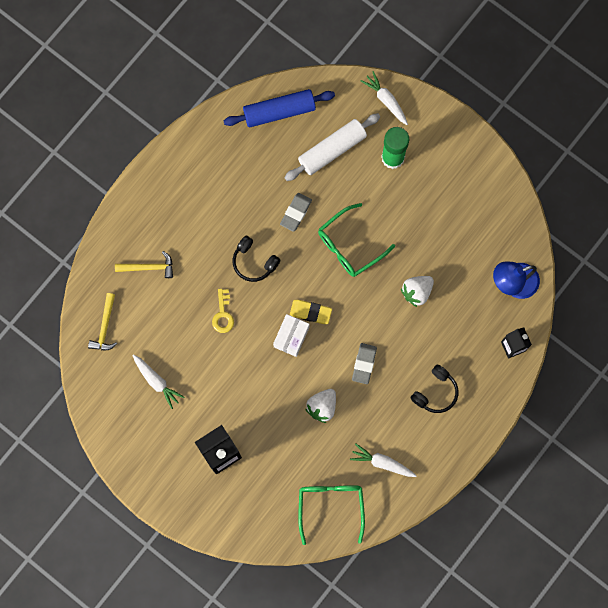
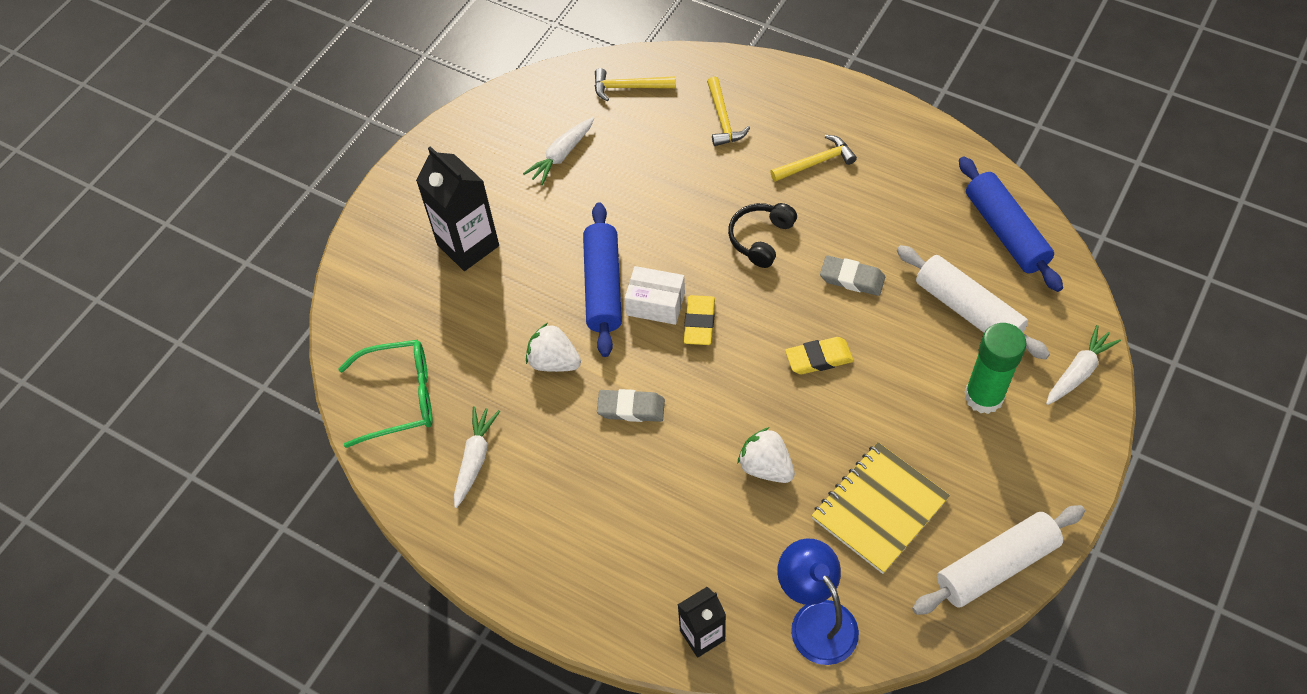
camera: 85 degrees right, 20 degrees down
yellow key [212,289,234,333] -> none
green glasses [318,203,395,277] -> yellow eraser [785,337,854,374]
black headphones [411,365,458,413] -> none
none -> blue rolling pin [583,203,622,357]
none -> yellow hammer [770,135,857,182]
none -> yellow notebook [811,442,950,574]
none -> white rolling pin [912,505,1085,615]

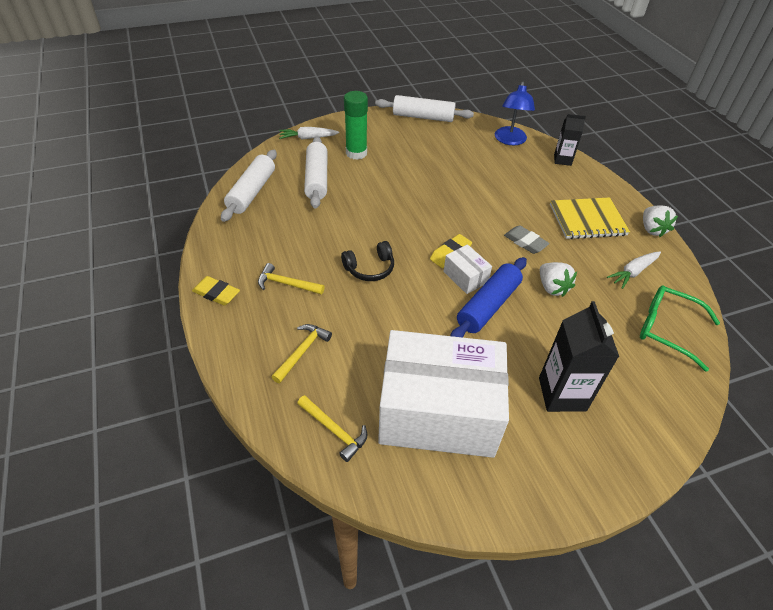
camera: 145 degrees left, 10 degrees down
white carrot [523,117,594,185] -> white box [378,330,509,458]
white strawberry [738,427,795,483] -> white strawberry moved to [643,205,678,237]
yellow eraser [785,337,854,374] -> yellow eraser moved to [192,276,240,306]
yellow notebook [811,442,950,574] -> yellow notebook moved to [550,197,630,239]
grey eraser [820,256,885,296] -> none
blue rolling pin [959,156,1063,292] -> white rolling pin [221,150,277,222]

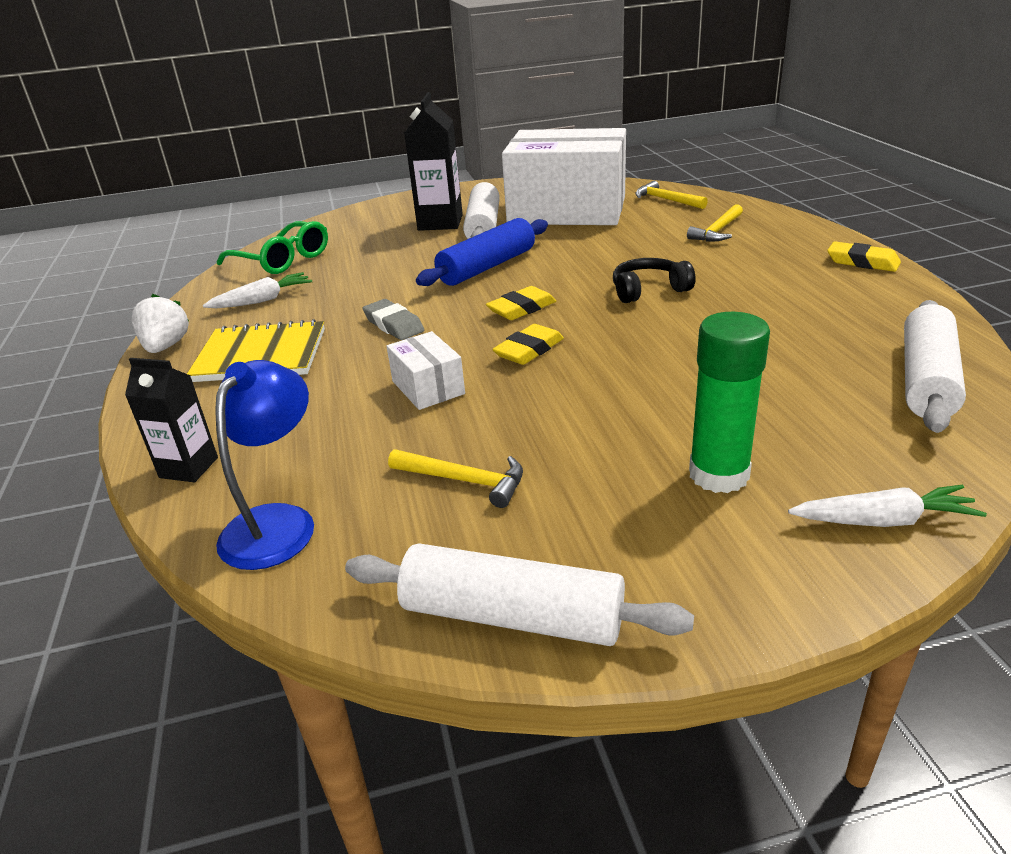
camera: 170 degrees left, 15 degrees down
yellow hammer [258,263,325,295] -> yellow hammer moved to [388,449,523,508]
white rolling pin [304,137,327,209] -> white rolling pin moved to [463,182,500,239]
white box [443,244,492,294] -> white box moved to [386,331,465,410]
white strawberry [540,262,577,297] -> none
none -> yellow eraser [492,324,564,365]

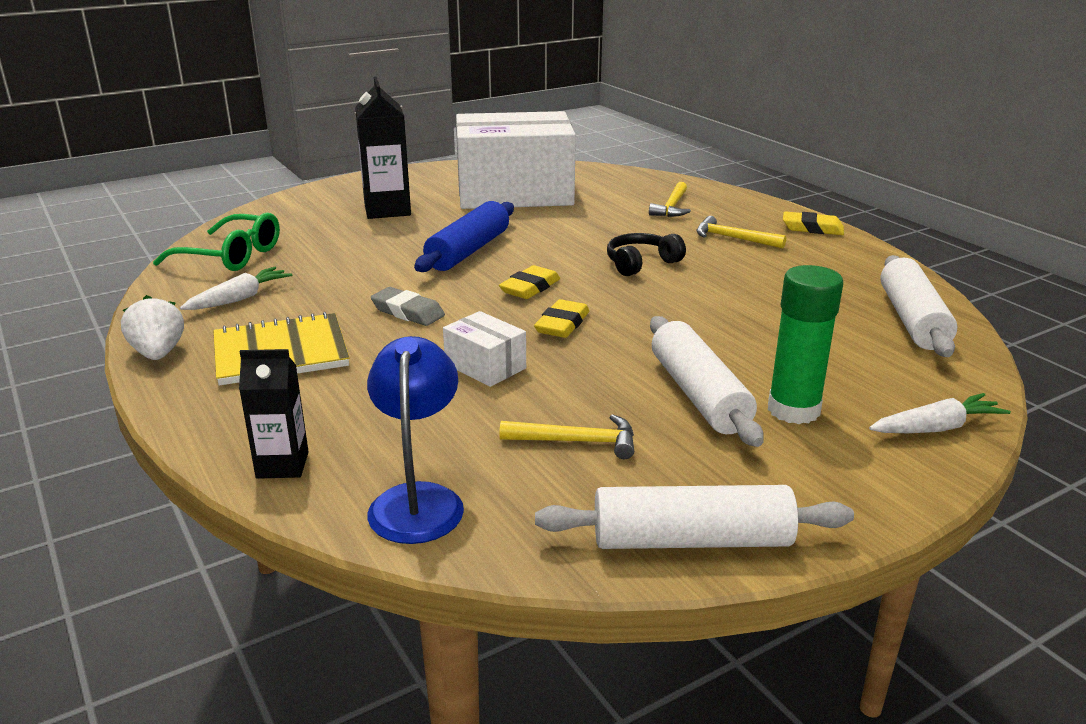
camera: 20 degrees left, 5 degrees down
white rolling pin [463,182,500,239] -> white rolling pin moved to [650,316,764,447]
yellow hammer [635,181,708,209] -> yellow hammer moved to [697,216,786,249]

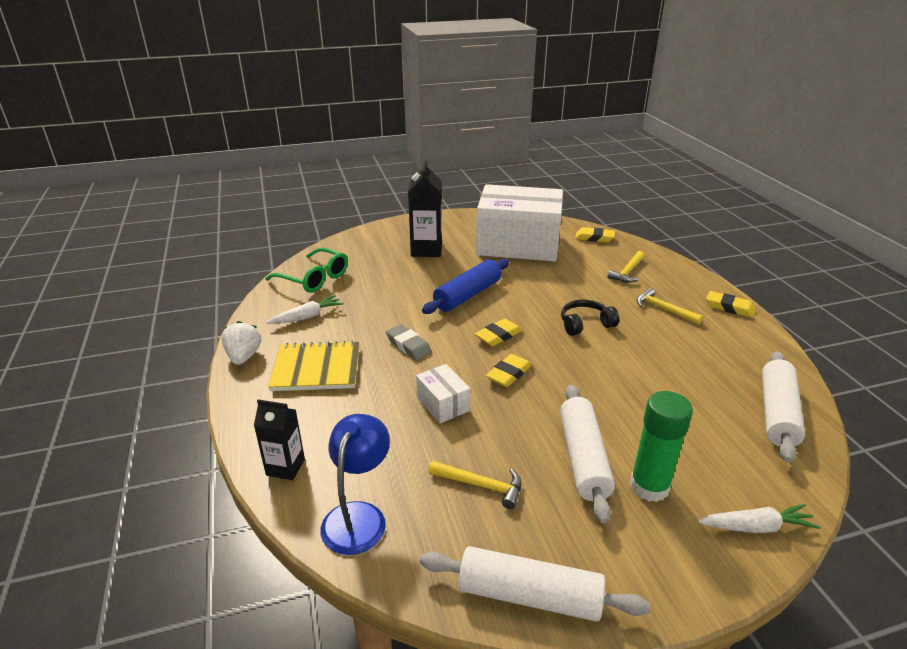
camera: 15 degrees right, 5 degrees up
none -> yellow eraser [575,227,615,243]

